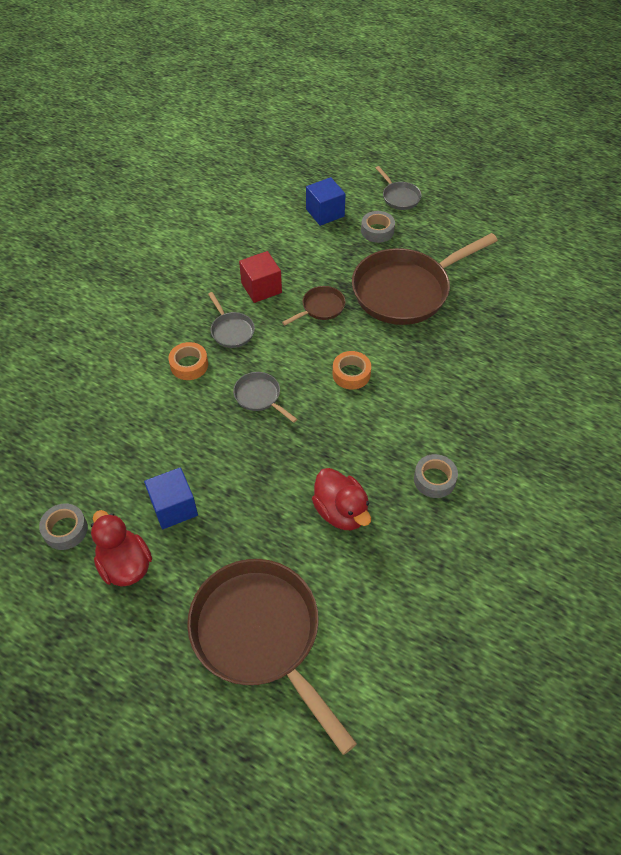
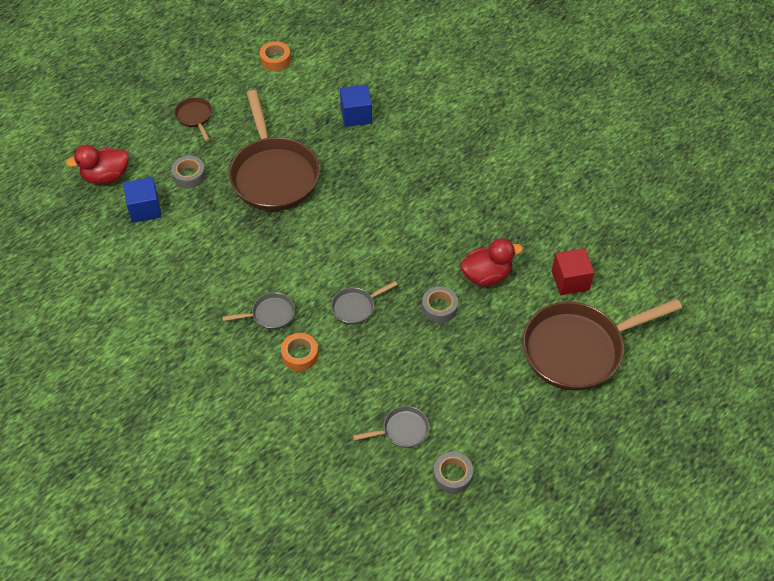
camera: 75 degrees left, 0 degrees up
red duck [91,510,152,587] -> red duck moved to [66,145,129,184]
blue cube [144,467,198,529] -> blue cube moved to [340,85,372,127]
red cube [239,251,282,303] -> red cube moved to [552,248,594,295]
brown pan [282,286,345,326] -> brown pan moved to [174,97,212,141]
orange tape [332,351,371,390] -> orange tape moved to [260,41,291,71]
grey pan [376,166,421,210] -> grey pan moved to [353,406,429,448]
grey tape [414,454,458,498] -> grey tape moved to [422,286,458,323]

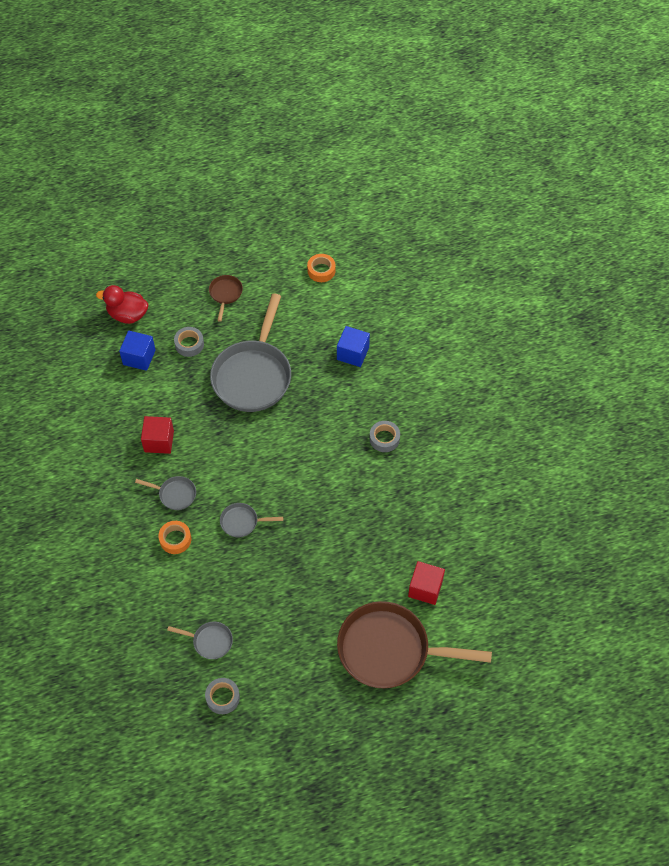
camera: 30 degrees right, 5 degrees up
brown pan [229,90,320,211] -> grey pan [210,293,291,412]
grey tape [422,286,458,323] -> grey tape moved to [370,421,400,452]
red duck [460,238,523,287] -> none
none -> red cube [141,416,174,454]

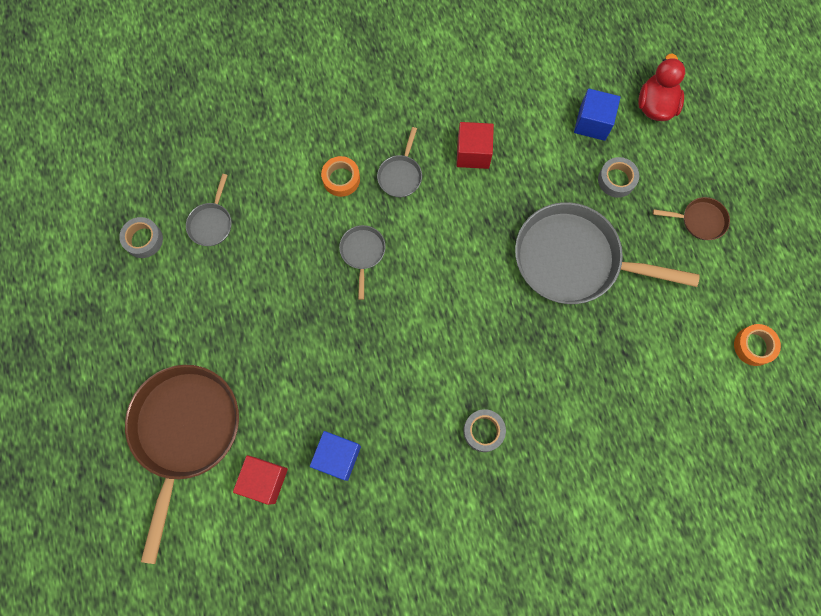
camera: 90 degrees right, 15 degrees up
blue cube [337,326,370,367] -> blue cube moved to [310,431,361,481]

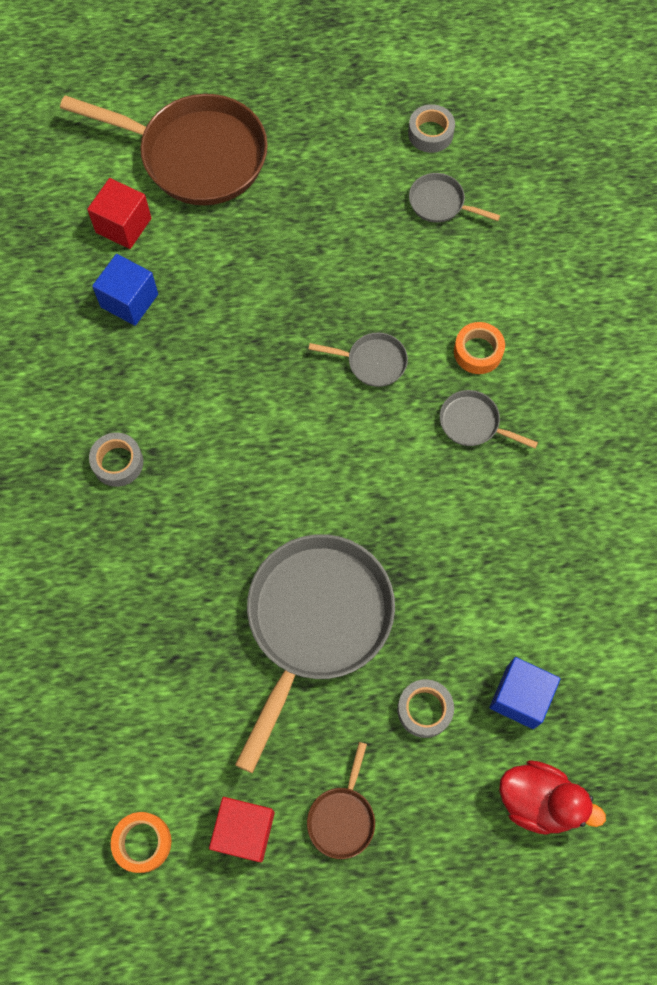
camera: 100 degrees right, 5 degrees down
red cube [456,122,494,169] -> red cube moved to [209,797,275,862]

